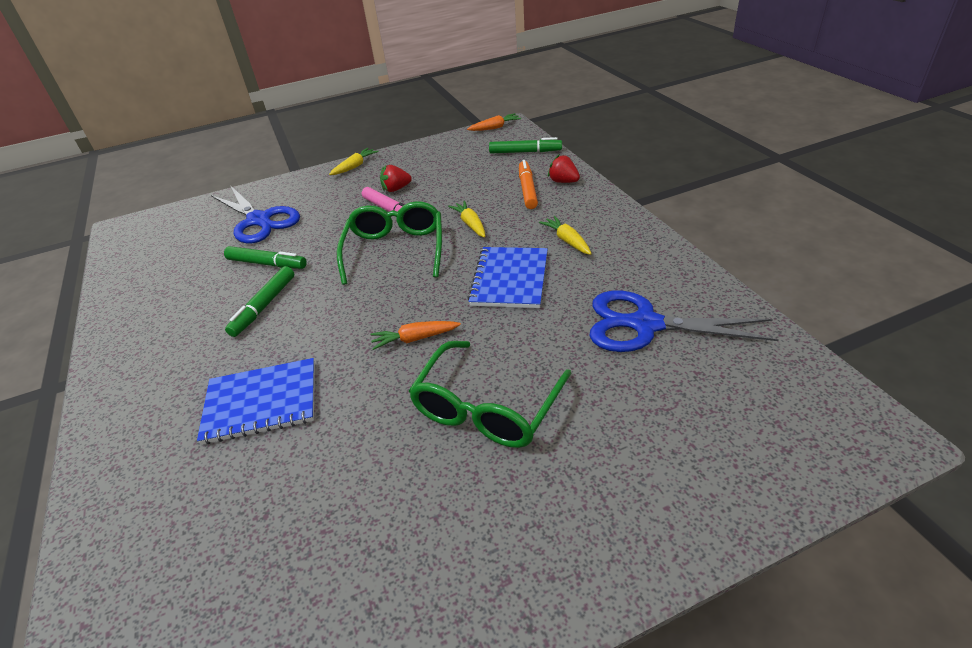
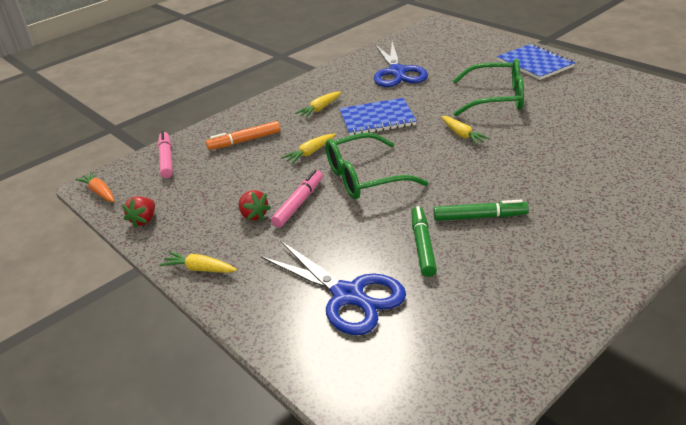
camera: 110 degrees left, 5 degrees down
blue notebook [197,358,315,445] -> blue notebook moved to [497,44,575,80]
blue scissors [211,185,300,243] -> blue scissors turned 105 degrees clockwise [261,241,406,335]
orange carrot [370,321,461,350] -> yellow carrot [441,116,490,145]
green marker [489,137,562,153] -> pink marker [158,131,173,178]
red strawberry [548,155,580,183] -> red strawberry moved to [122,197,155,228]

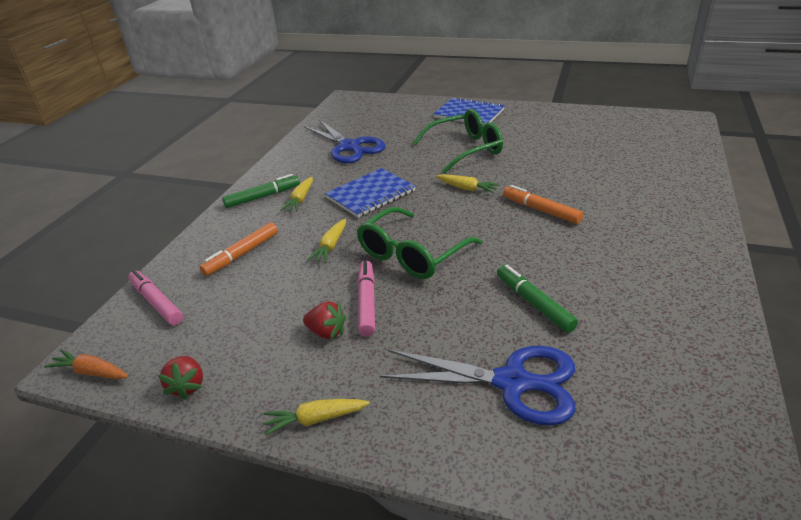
camera: 30 degrees left, 0 degrees up
green marker [433,200,529,221] -> green marker moved to [222,174,300,208]
none -> orange marker [503,185,583,224]

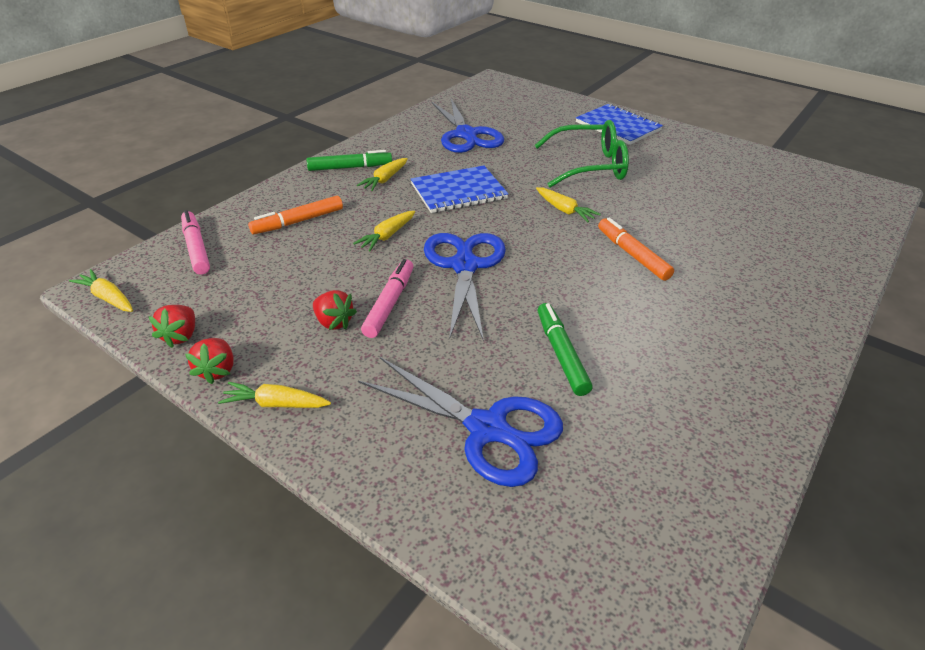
camera: 15 degrees right, 5 degrees up
orange carrot [44,349,129,379] -> yellow carrot [69,269,133,312]
green glasses [357,207,482,279] -> blue scissors [424,233,506,342]
none -> red strawberry [185,338,233,384]

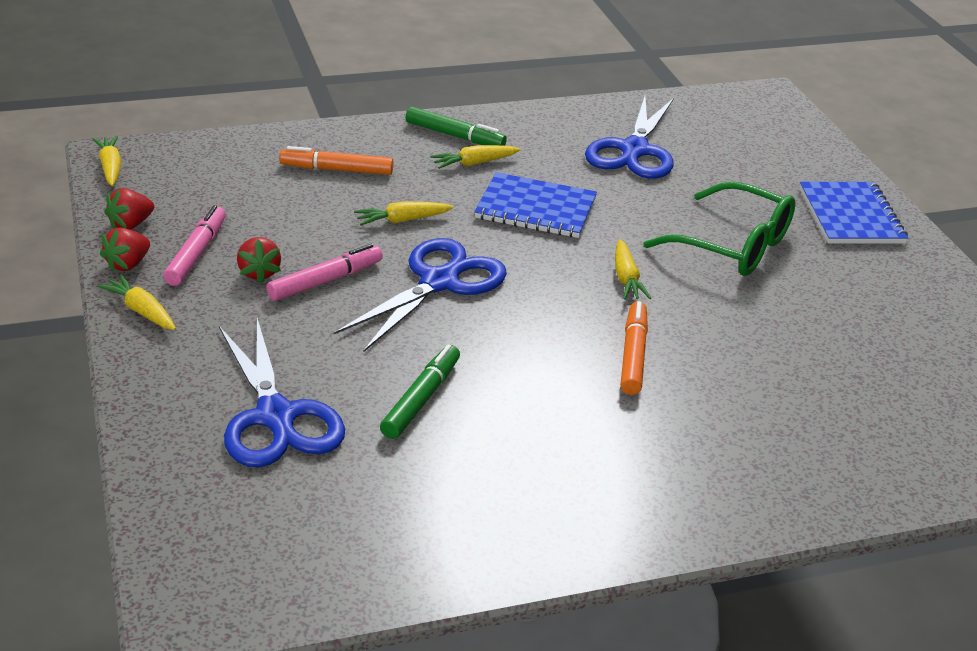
camera: 35 degrees right, 5 degrees down
pink marker [181,210,210,275] -> pink marker moved to [163,205,226,286]

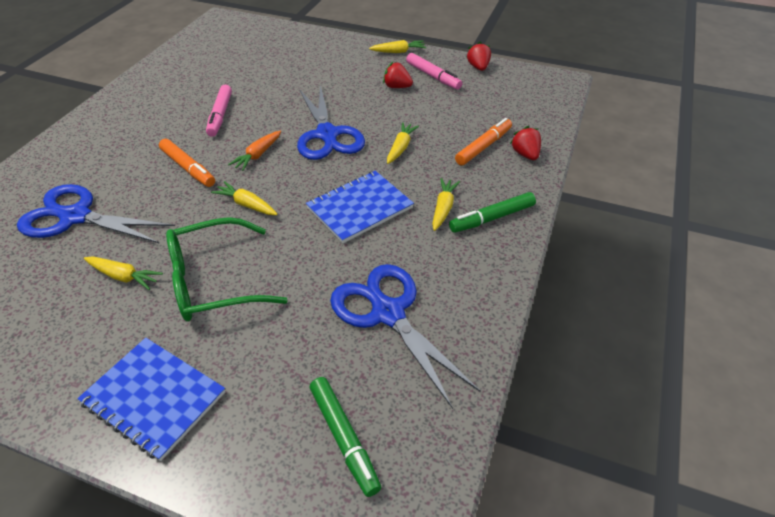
camera: 130 degrees right, 10 degrees up
yellow carrot [93,136,121,186] -> yellow carrot moved to [84,256,163,290]
red strawberry [100,228,150,272] -> red strawberry moved to [510,126,541,160]
blue scissors [219,318,345,467] -> blue scissors moved to [17,184,175,244]
pink marker [266,244,383,301] -> pink marker moved to [206,85,232,137]
green marker [380,344,460,439] -> green marker moved to [310,377,381,497]
none -> orange carrot [228,131,281,171]

